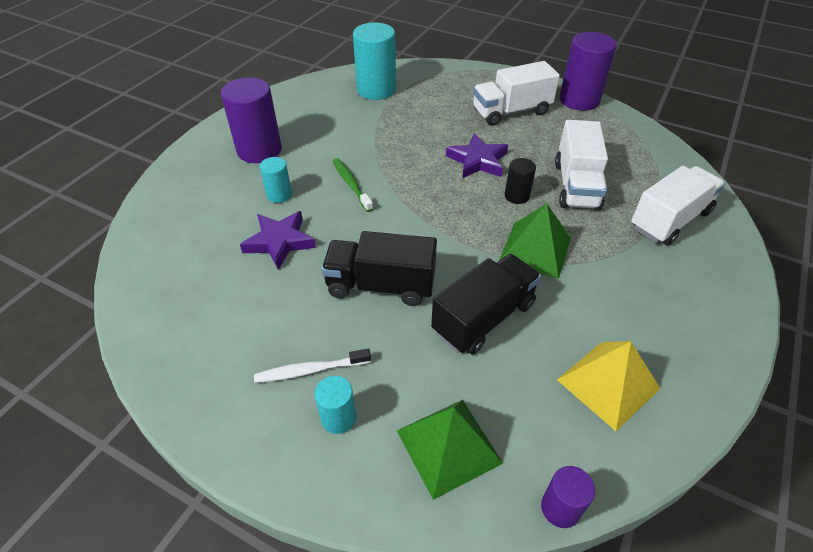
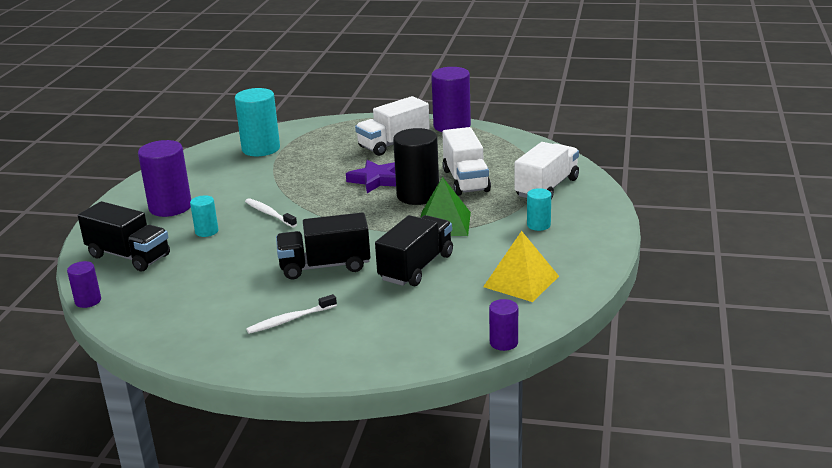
camera: 15 degrees left, 20 degrees down
purple star [240,211,316,270] -> none
turquoise cylinder [315,376,356,434] -> turquoise cylinder moved to [527,188,551,231]
green toothbrush [333,158,373,212] -> white toothbrush [245,198,297,227]
green pyramid [397,400,503,500] -> none
black cylinder [505,158,536,204] -> black cylinder [393,128,439,205], size x1.93
none -> purple cylinder [67,261,101,308]
none -> black truck [78,201,170,271]

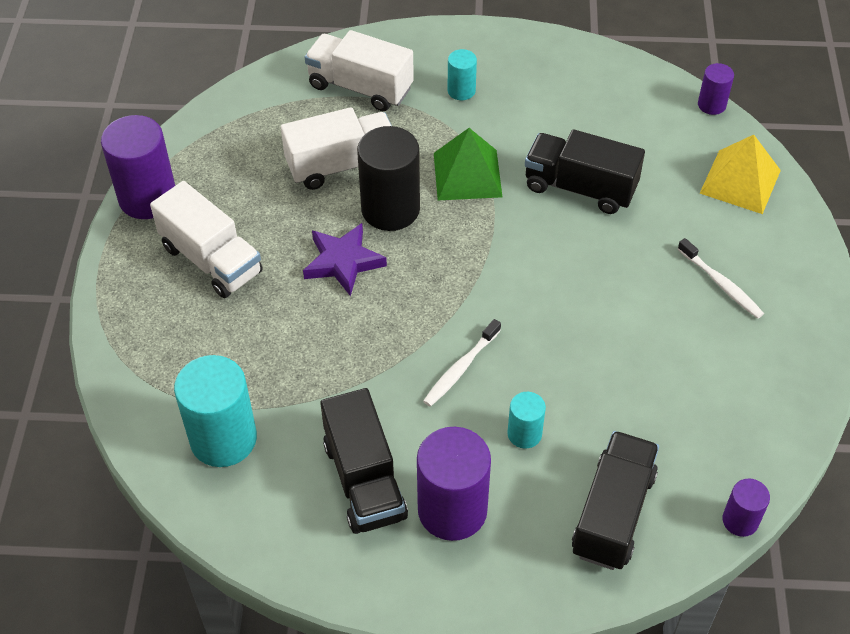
camera: 100 degrees left, 25 degrees up
black truck [276,212,370,279] -> black truck moved to [320,388,408,534]
yellow pyramid [483,231,559,302] -> yellow pyramid moved to [699,135,781,214]

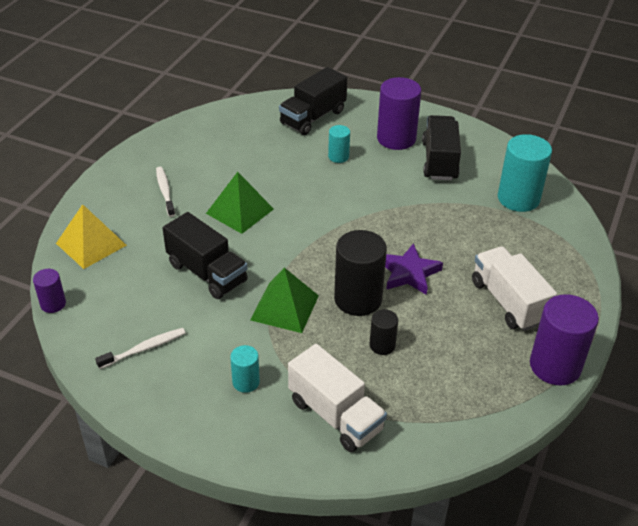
camera: 160 degrees left, 10 degrees down
white truck [281,107,392,190] -> black cylinder [369,309,398,355]
white toothbrush [423,319,501,407] -> white toothbrush moved to [95,328,185,369]
purple cylinder [722,479,770,537] -> none
none -> green pyramid [206,172,274,234]

